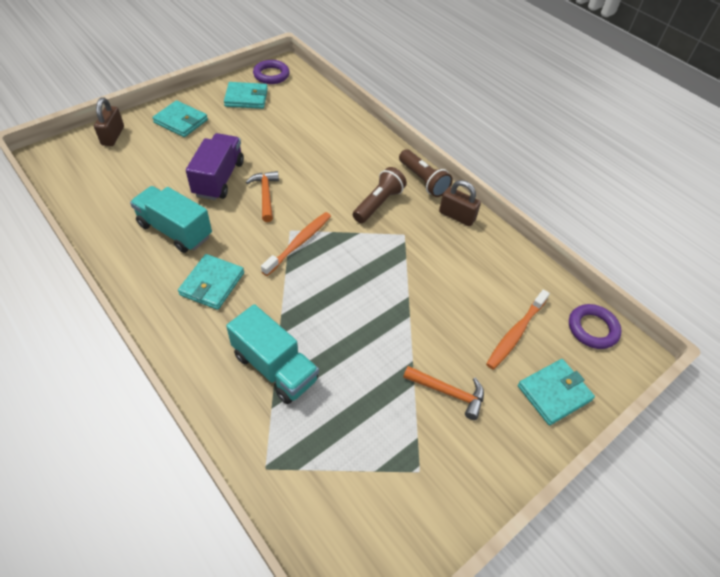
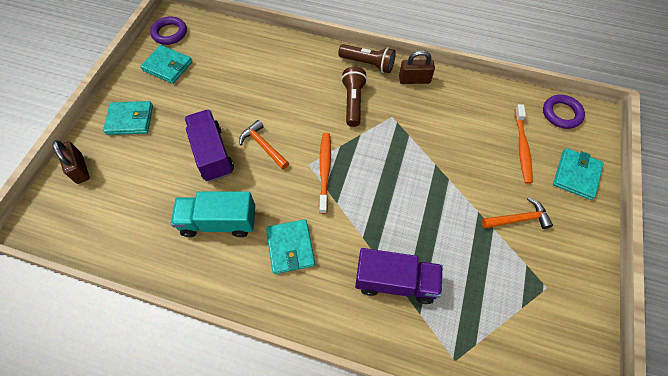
camera: 30 degrees left, 10 degrees up
turquoise wallet [224,82,268,109] -> turquoise wallet turned 60 degrees clockwise [140,45,193,84]
turquoise truck [226,304,319,404] -> purple truck [355,248,443,304]

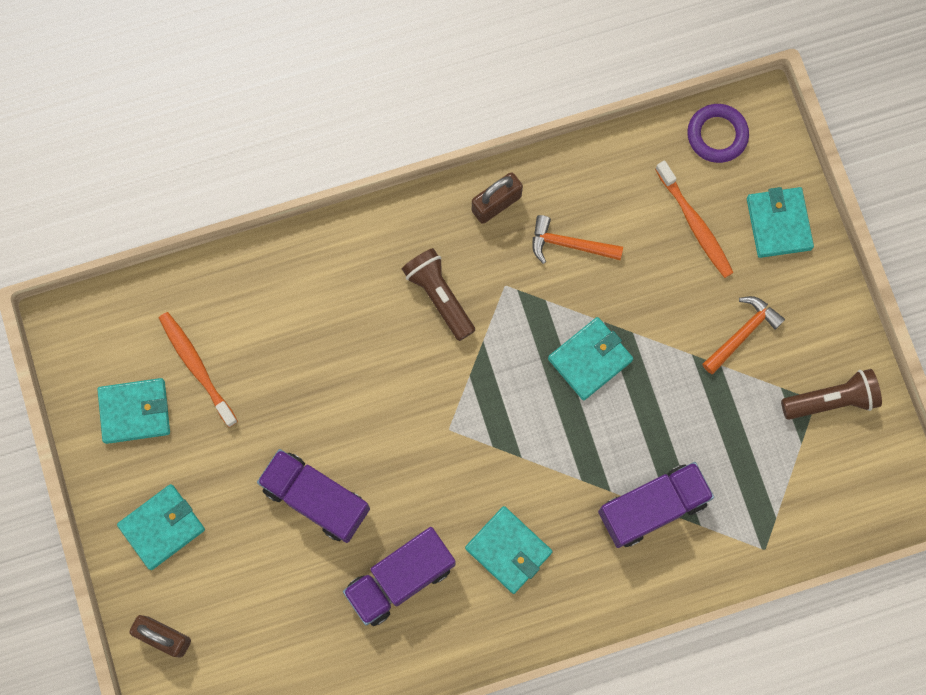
camera: 35 degrees left, 15 degrees up
purple ring [150,16,187,45] -> none
turquoise truck [171,191,255,237] -> purple truck [343,527,456,626]
orange hammer [239,120,289,170] -> orange hammer moved to [532,215,623,264]
orange toothbrush [319,133,331,214] -> orange toothbrush moved to [159,312,238,427]
brown flashlight [338,44,396,73] -> brown flashlight moved to [781,369,882,420]
none -> turquoise wallet [548,317,633,400]

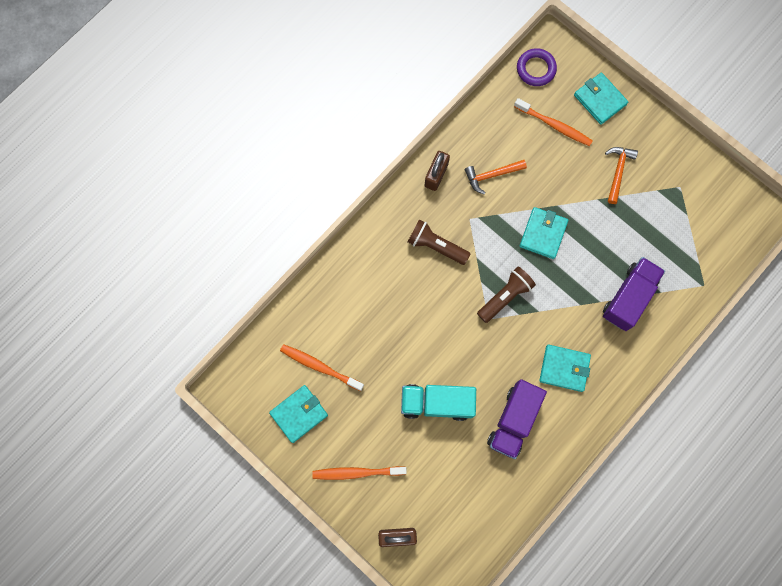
camera: 30 degrees left, 0 degrees up
turquoise wallet [117,484,205,570] -> orange toothbrush [312,466,407,480]
purple truck [257,449,370,543] -> turquoise truck [401,384,476,421]
brown flashlight [781,369,882,420] -> brown flashlight moved to [477,267,536,323]

